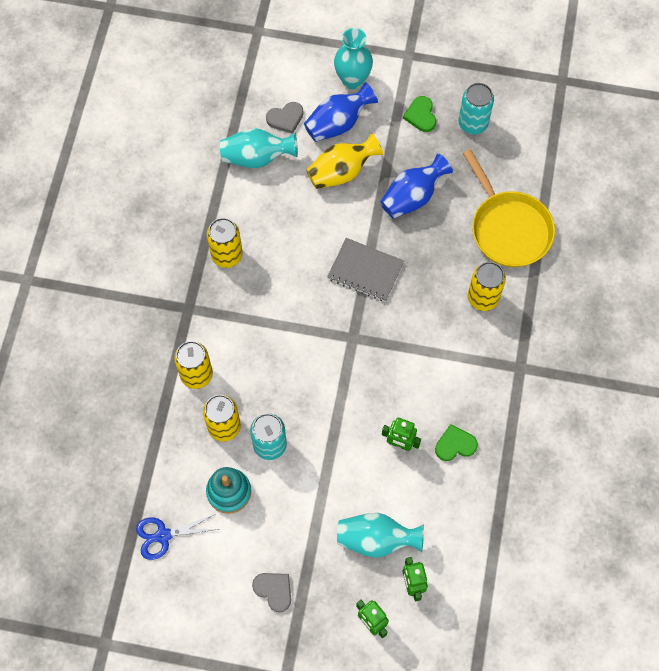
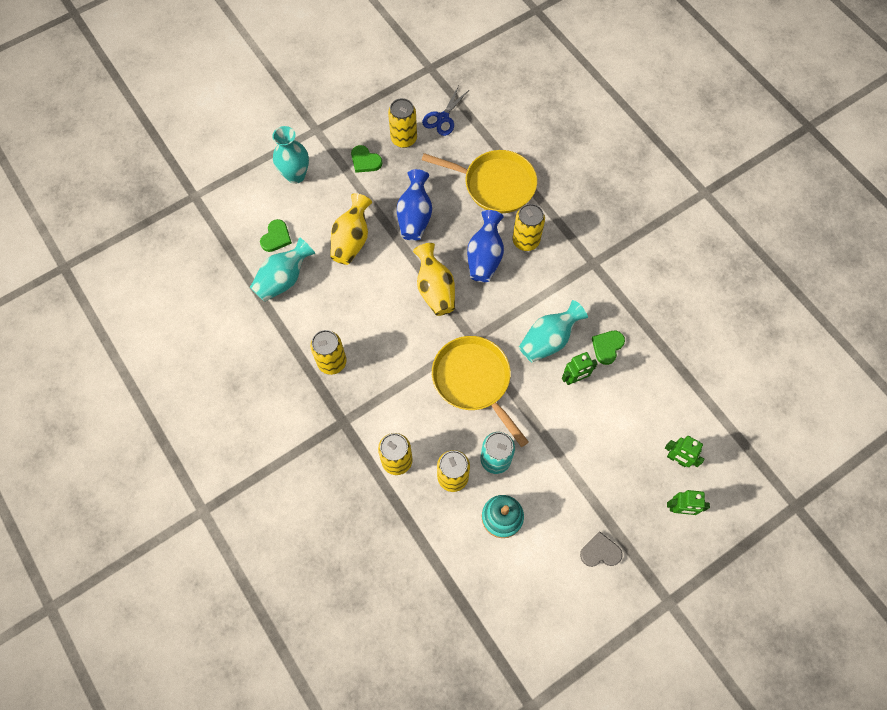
camera: 45 degrees left, 0 degrees up
blue scissors [136,514,219,560] -> blue scissors moved to [422,86,470,136]
grey heart [266,102,304,134] -> green heart [260,219,292,252]
blue vase [304,82,378,142] -> blue vase moved to [467,210,504,282]
grey notebook [327,238,404,302] -> yellow vase [413,243,455,316]
turquoise vase [337,513,424,558] -> turquoise vase moved to [519,300,588,362]
turquoise can [458,83,494,135] -> yellow can [388,98,417,148]
none -> yellow pan [432,336,529,447]

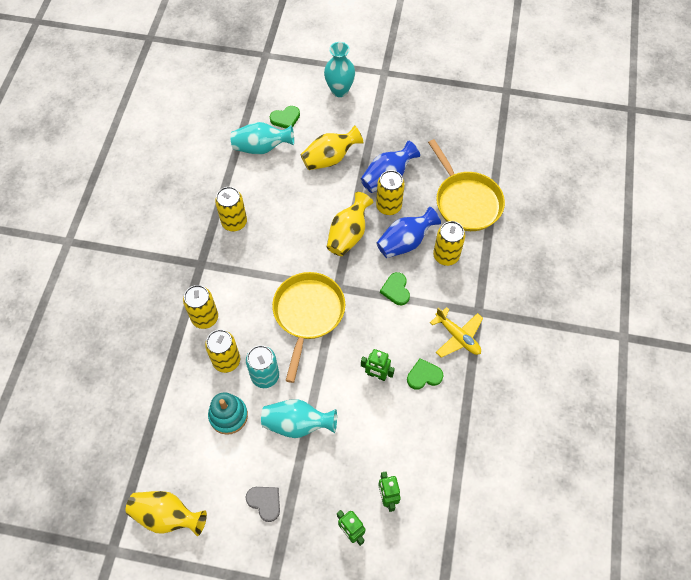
camera: 45 degrees right, 5 degrees down
green heart [351,145,383,173] -> green heart moved to [380,272,410,305]
yellow can [388,98,417,148] -> yellow can moved to [376,170,405,215]
blue scissors [422,86,470,136] -> none
turquoise vase [519,300,588,362] -> turquoise vase moved to [261,399,337,438]
none -> yellow vase [126,491,207,536]
none -> yellow plane [430,307,483,358]

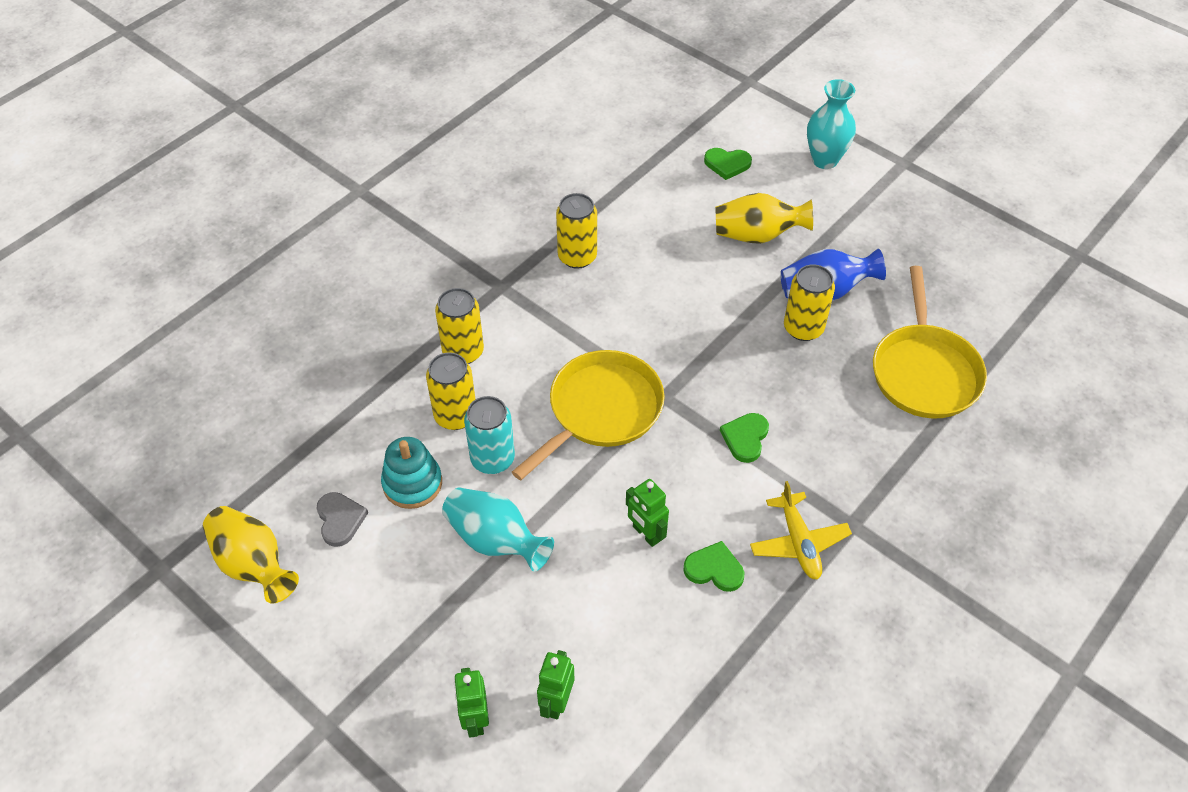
camera: 30 degrees right, 10 degrees down
turquoise vase [230,122,294,155] -> none
grey heart [245,487,280,522] -> grey heart moved to [317,492,368,547]
yellow vase [327,192,374,256] -> none
blue vase [376,206,441,258] -> none
yellow can [433,221,465,266] -> none

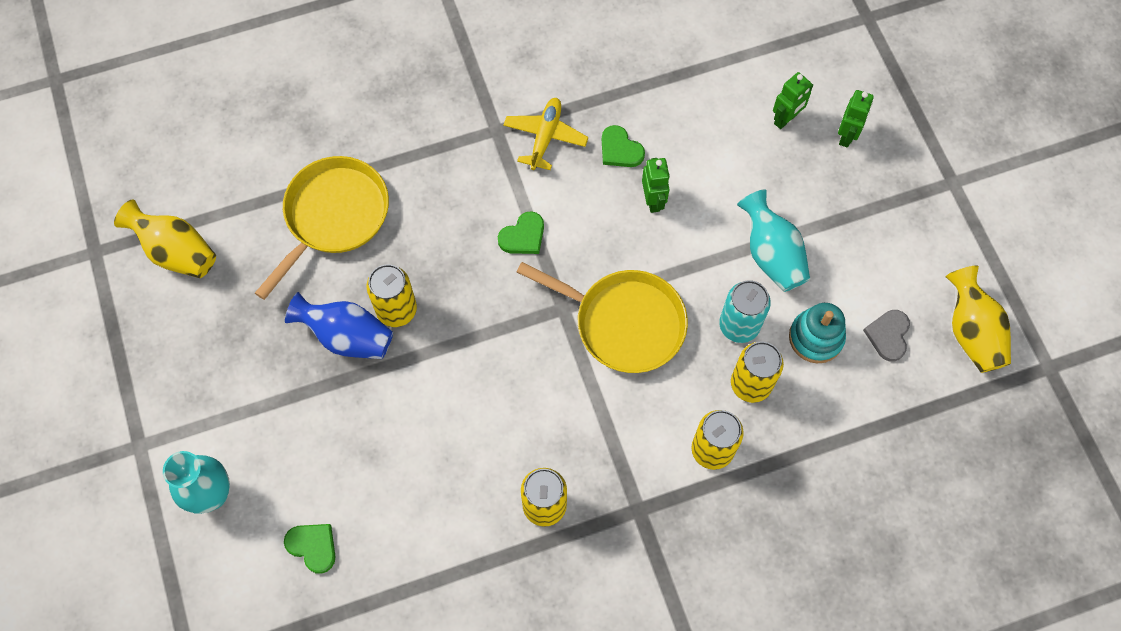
camera: 150 degrees left, 15 degrees up
yellow pan [512,350,665,480] -> yellow pan turned 135 degrees counterclockwise [517,262,688,373]
yellow vase [715,193,813,244] -> yellow vase moved to [114,199,216,278]

